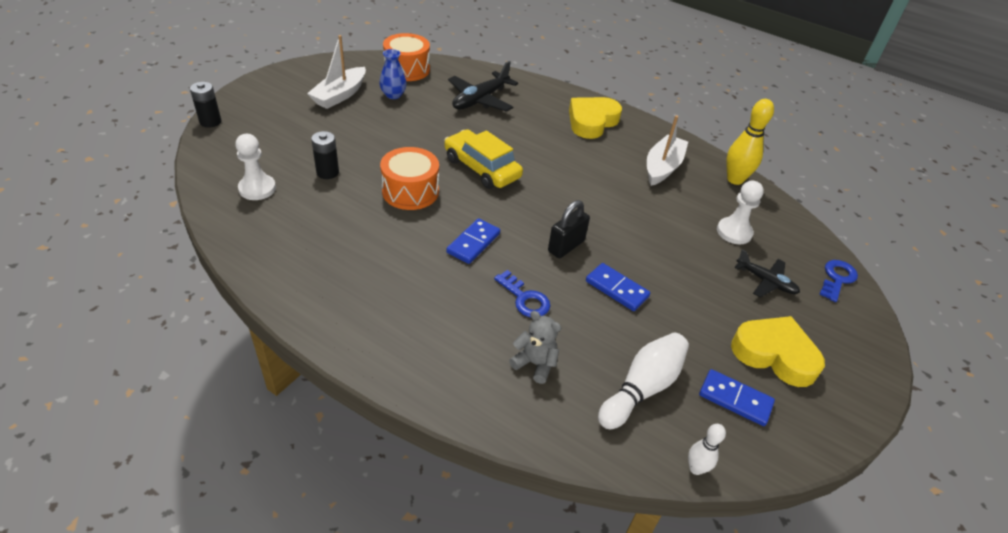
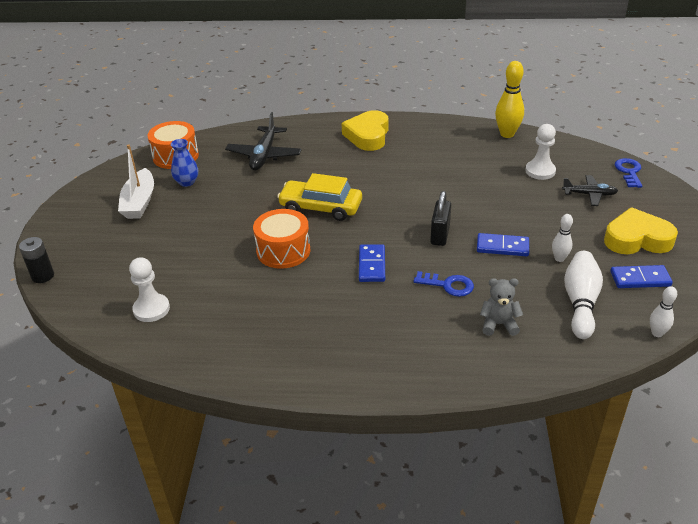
camera: 25 degrees left, 5 degrees down
black battery [311,131,339,179] -> none
white boat [647,115,688,186] -> none
none -> white bowling pin [552,214,573,262]

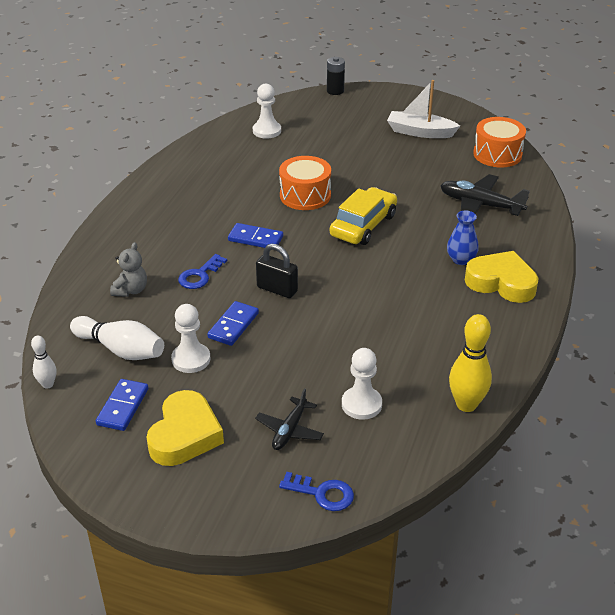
camera: 105 degrees right, 0 degrees up
blue vase [171,139,198,187] -> blue vase moved to [447,211,478,265]
white bowling pin [552,214,573,262] -> white pawn [171,304,210,373]

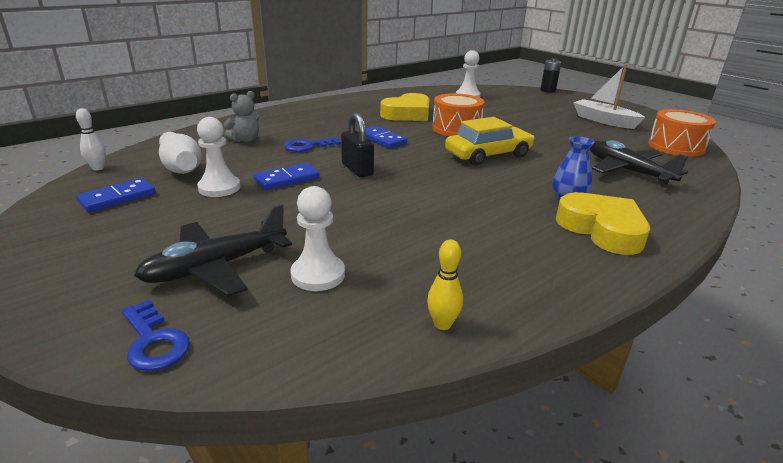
camera: 30 degrees right, 10 degrees down
yellow heart [146,390,224,466] -> yellow heart moved to [380,93,430,121]
black plane [255,388,324,450] -> black plane [134,204,292,297], size x1.59
yellow bowling pin [449,314,492,412] -> yellow bowling pin [427,240,463,330], size x0.56

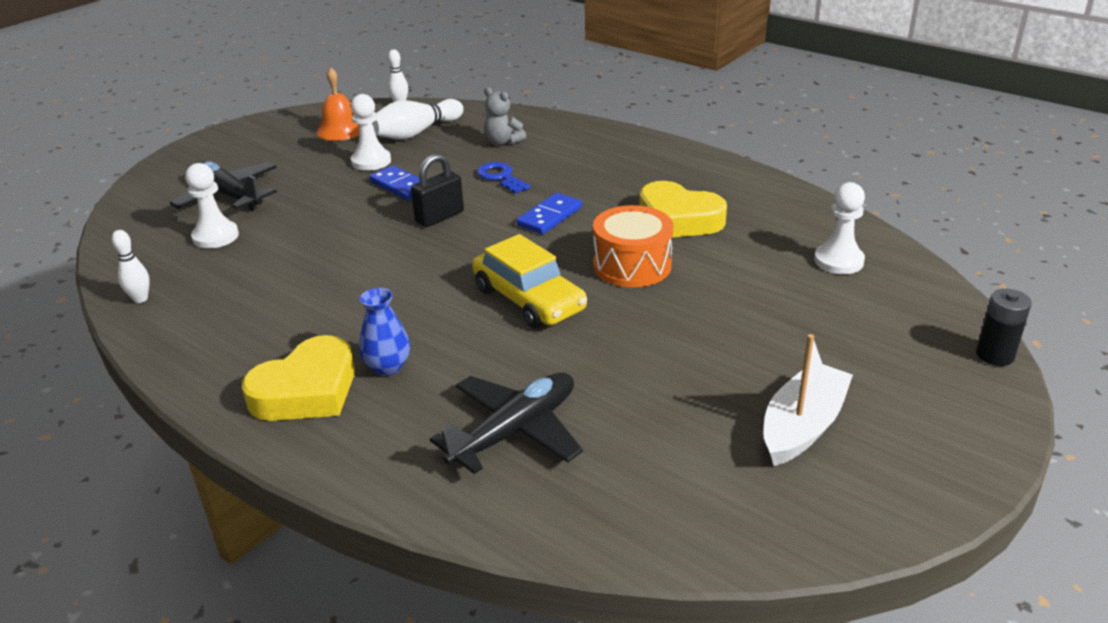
camera: 80 degrees right, 5 degrees up
blue domino [76,178,156,212] -> orange bell [316,67,359,141]
blue key [121,300,190,371] -> none
yellow bowling pin [427,240,463,330] -> white bowling pin [112,230,150,303]
orange drum [648,109,716,157] -> none

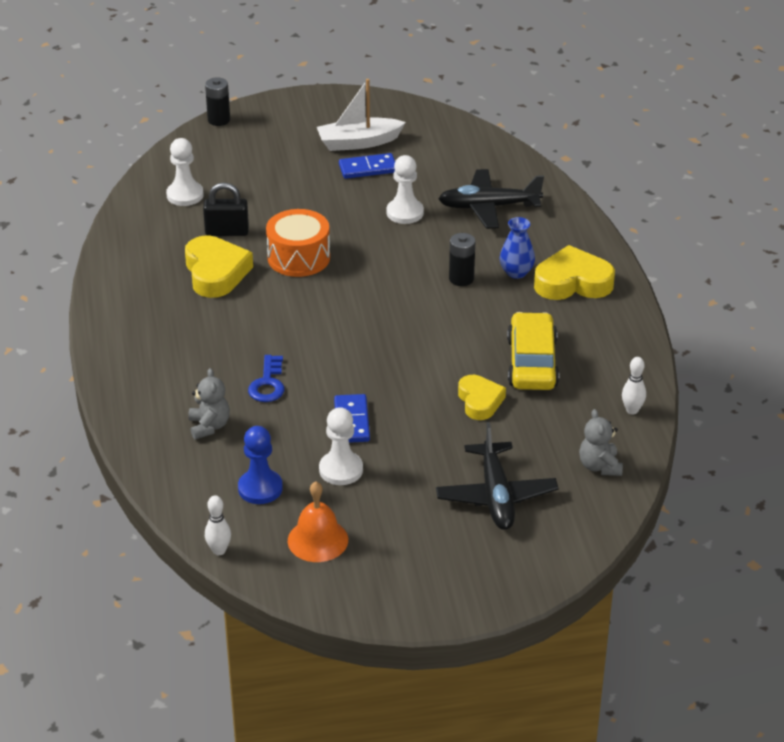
camera: 140 degrees left, 5 degrees up
white pawn [185,163,239,249] -> white pawn moved to [387,155,424,224]
white bowling pin [372,99,463,140] -> blue pawn [238,426,283,504]
black padlock [411,154,464,227] -> black padlock moved to [203,182,249,236]
yellow car [472,234,587,328] -> yellow car moved to [507,312,559,390]
blue domino [516,193,582,234] -> blue domino moved to [339,153,395,179]
none -> black battery [449,233,475,286]
none -> yellow heart [458,375,506,420]
none -> grey teddy bear [579,409,623,476]

